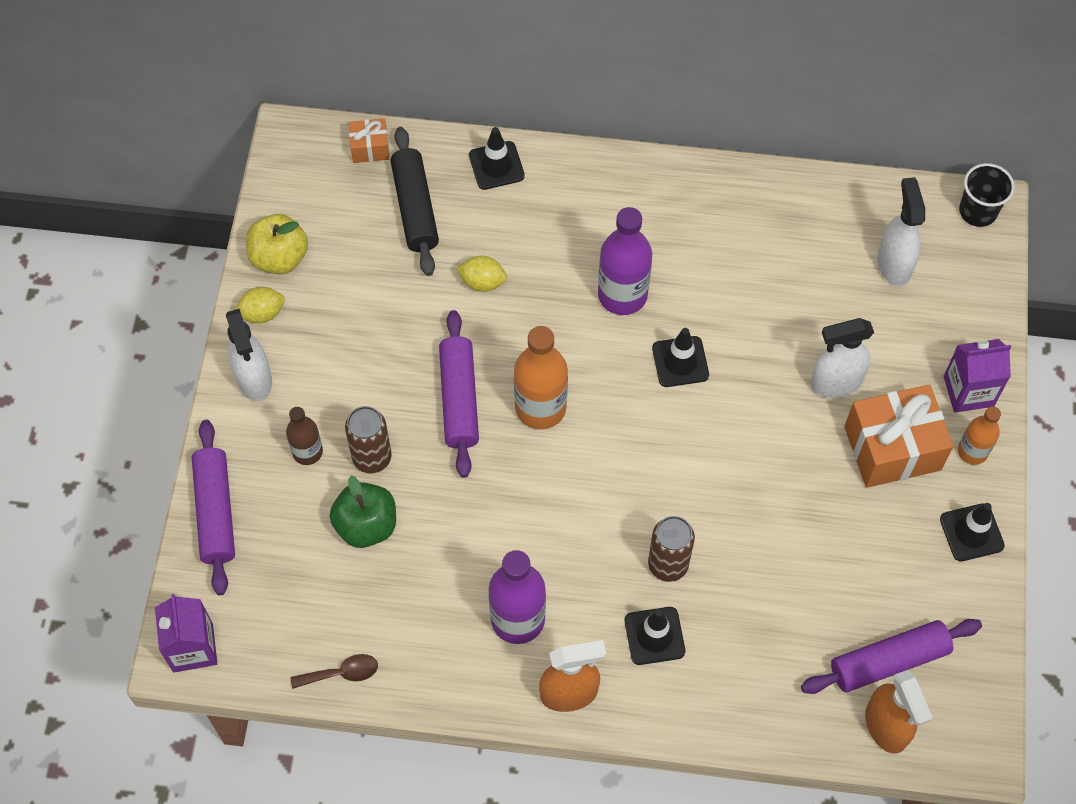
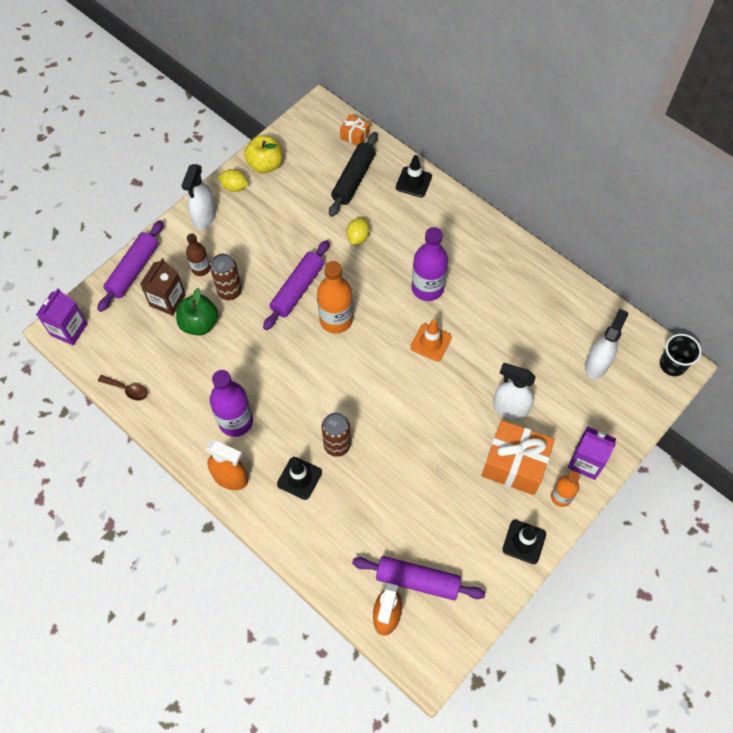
camera: 35 degrees right, 0 degrees up
yellow lemon [456,256,507,292] -> yellow lemon turned 60 degrees clockwise [346,217,370,245]
black traffic cone [652,328,709,387] -> orange traffic cone [410,320,452,361]
none -> brown carton [140,258,186,316]

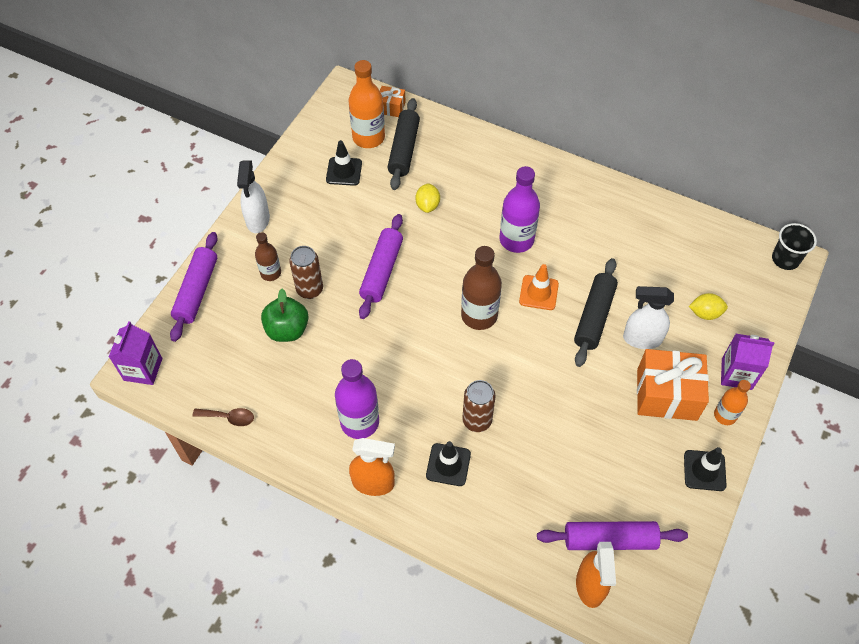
camera: 15 degrees left, 5 degrees down
brown carton [140,258,186,316] -> none
yellow lemon [218,169,248,192] -> yellow lemon moved to [689,293,728,320]
yellow apple [244,135,283,173] -> none
orange bottle [317,261,353,334] -> orange bottle moved to [349,60,385,148]
black traffic cone [396,155,432,197] -> black traffic cone moved to [326,140,362,186]
white spray bottle [585,309,628,379] -> none
none -> brown bottle [461,246,502,330]
none -> black rolling pin [574,258,618,367]

